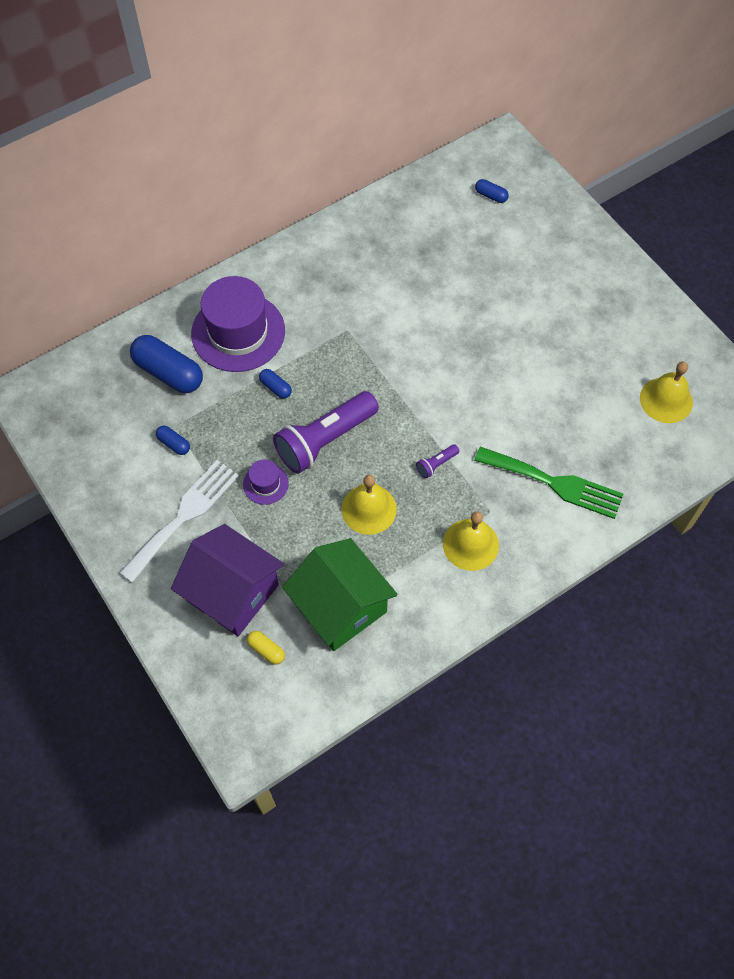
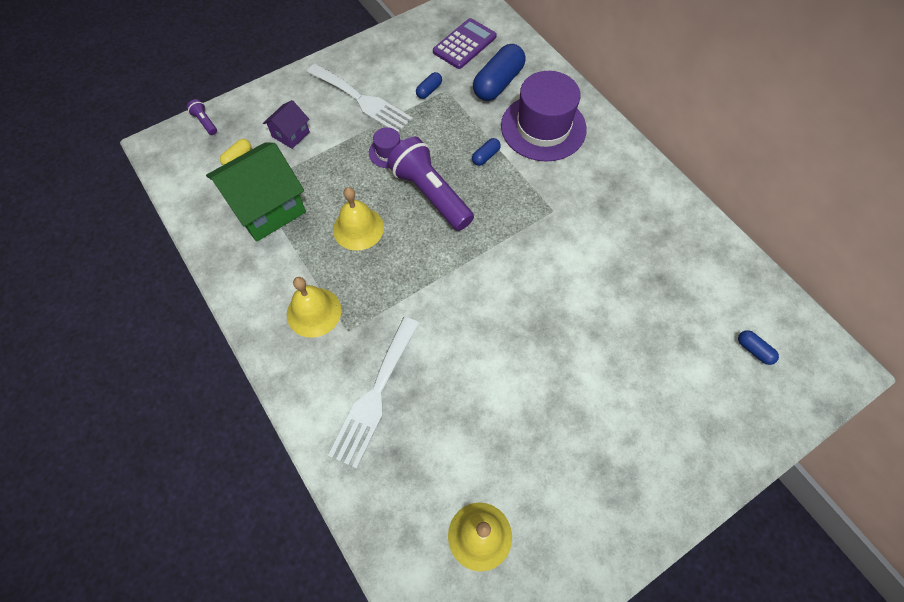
camera: 90 degrees right, 0 degrees up
purple house [171,524,284,636] -> purple house [263,100,310,149], size x0.50
purple flashlight [416,444,459,478] -> purple flashlight moved to [186,99,217,135]
green fork [474,446,623,519] -> white fork [328,317,420,469]
blue capsule [475,179,509,203] -> blue capsule turned 75 degrees counterclockwise [738,330,779,365]
none -> purple calculator [433,18,497,69]

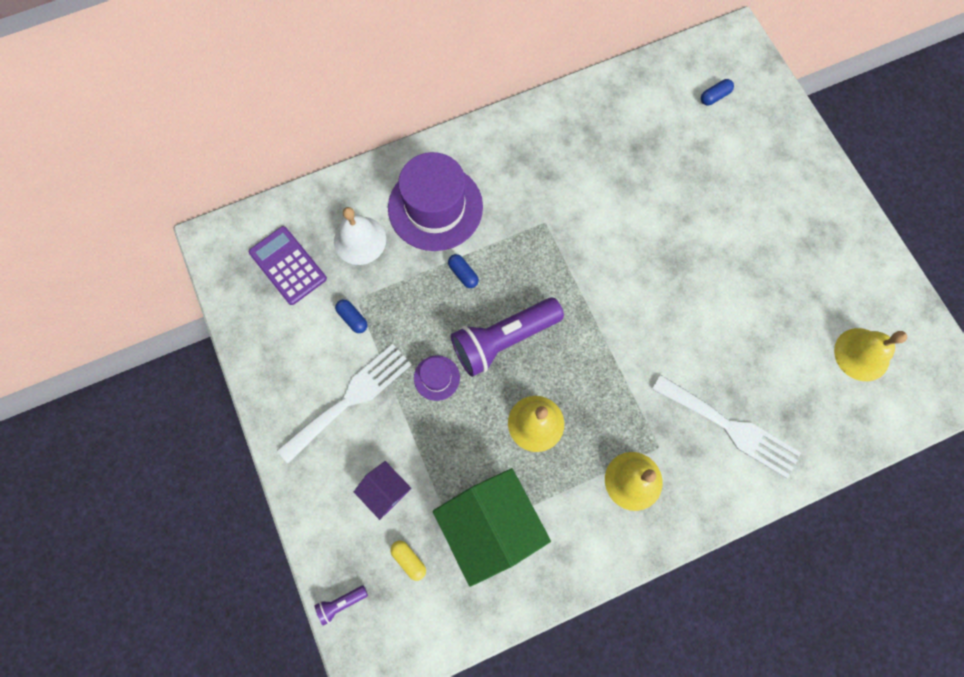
camera: 80 degrees left, 10 degrees up
blue capsule [473,44,525,101] -> white bell [334,207,386,265]

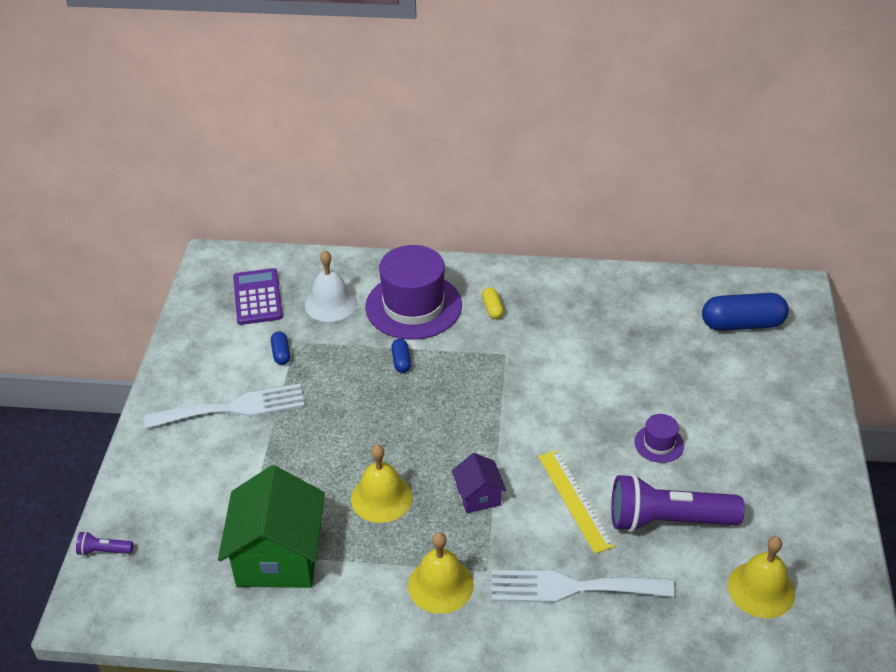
camera: 30 degrees right, 30 degrees down
purple house [354,461,411,520] -> purple house moved to [452,453,506,513]
yellow capsule [390,541,426,581] -> yellow capsule moved to [482,287,504,319]
purple hat [414,355,460,401] -> purple hat moved to [634,414,684,463]
purple flashlight [451,298,564,377] -> purple flashlight moved to [611,474,745,532]
white fork [652,374,801,479] -> white fork turned 120 degrees clockwise [492,570,675,603]
blue capsule [701,79,734,105] -> blue capsule [702,293,789,331], size x2.12
none -> yellow ruler [538,450,615,554]

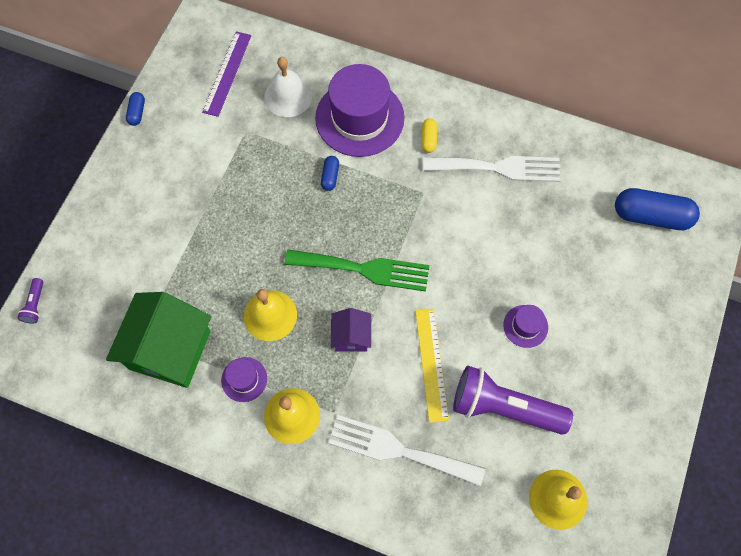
camera: 15 degrees right, 25 degrees up
purple flashlight [76,532,133,556] -> purple flashlight turned 105 degrees counterclockwise [18,278,43,324]
white fork [144,384,305,429] -> white fork moved to [423,156,561,182]
purple calculator [233,268,283,325] -> purple ruler [202,31,251,117]
blue capsule [271,331,290,365] -> blue capsule moved to [126,92,145,126]
none -> purple hat [221,357,267,402]
none -> green fork [285,249,429,292]

